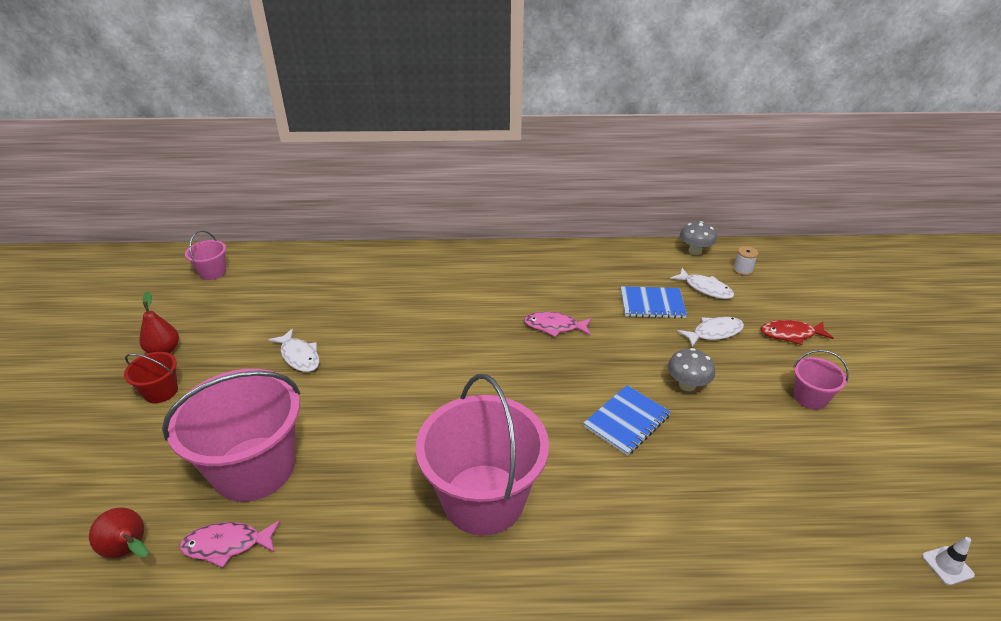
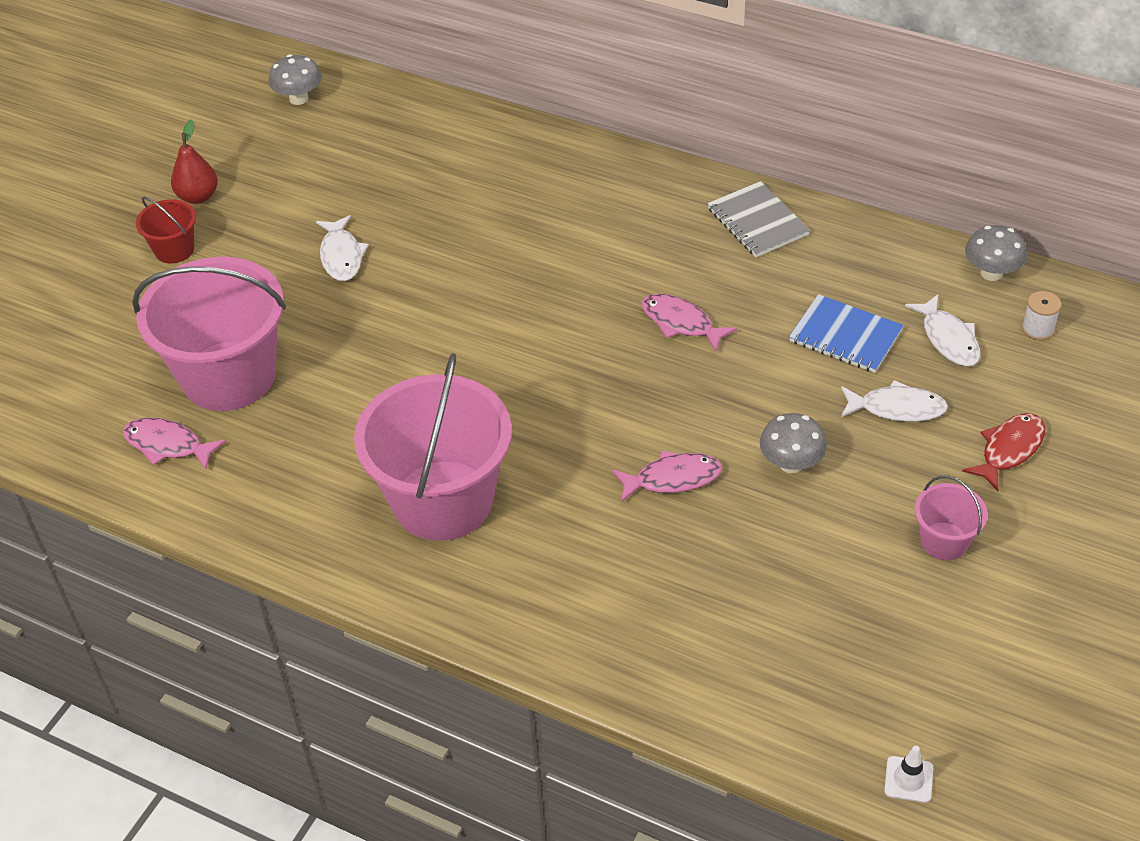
camera: 30 degrees right, 10 degrees up
red pear [89,507,148,558] -> none
pink bucket [185,230,226,280] -> grey mushroom [268,54,322,105]
blue notebook [583,385,671,456] -> pink fish [612,450,722,502]
red fish [761,320,834,345] -> red fish turned 105 degrees clockwise [962,413,1045,491]
none -> grey notebook [708,181,810,257]

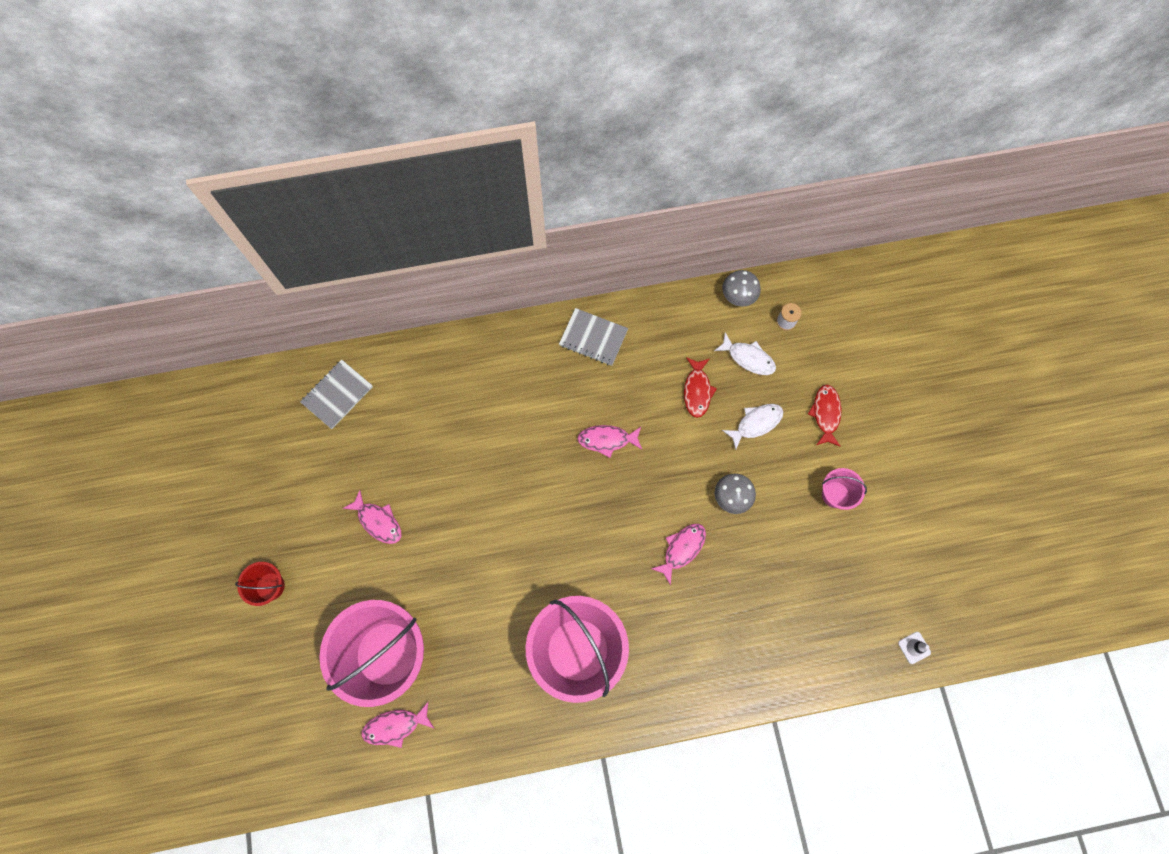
camera: 40 degrees left, 25 degrees up
red pear [171,119,218,204] -> none
grey mushroom [268,54,322,105] -> none
white fish [316,215,369,281] -> pink fish [343,490,401,544]
blue notebook [789,294,904,373] -> red fish [684,357,717,418]
none -> grey notebook [300,360,373,429]

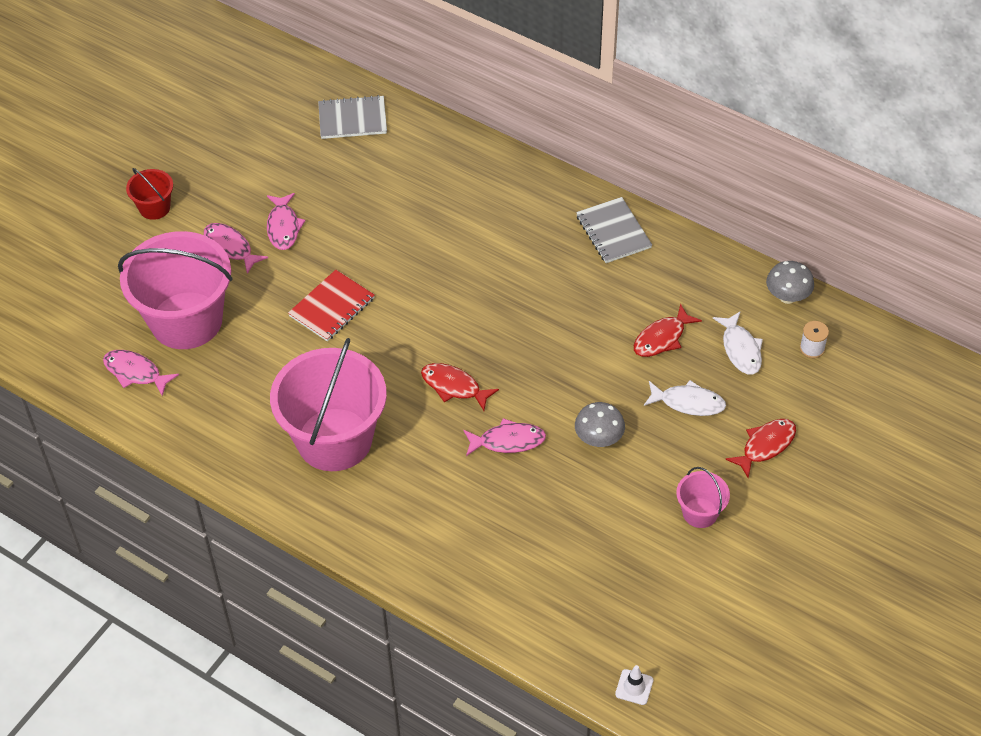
camera: 45 degrees right, 20 degrees down
pink fish [577,425,642,458] -> pink fish moved to [204,223,268,274]
none -> red notebook [288,270,375,341]
none -> red fish [421,363,499,411]

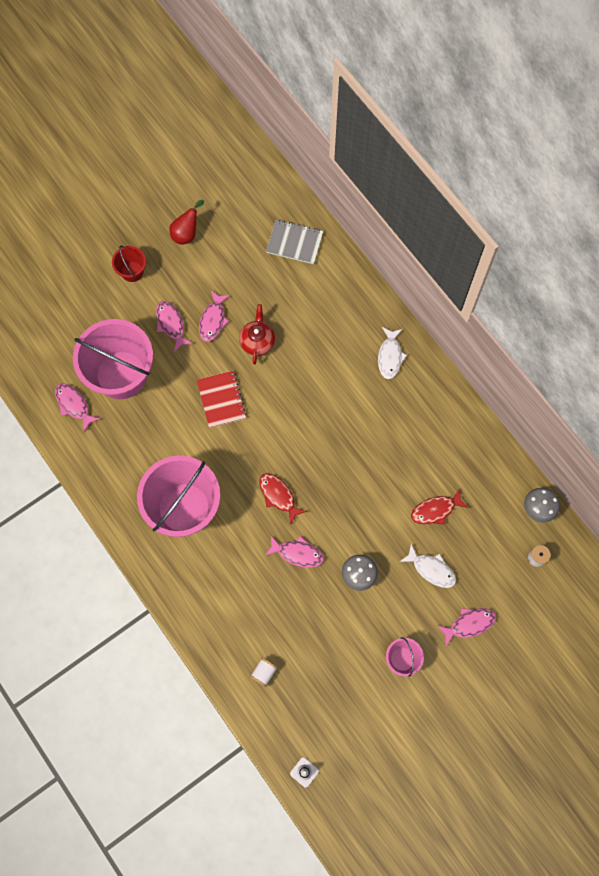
camera: 20 degrees right, 20 degrees up
red notebook [288,270,375,341] -> red notebook turned 75 degrees counterclockwise [197,371,246,428]
grey notebook [576,197,652,263] -> none
white fish [713,311,763,375] -> white fish moved to [378,327,407,379]
red fish [725,419,796,478] -> pink fish [437,608,496,646]
none -> red pear [169,200,204,245]
none -> red teapot [239,304,275,364]
none -> white spool [250,658,278,687]

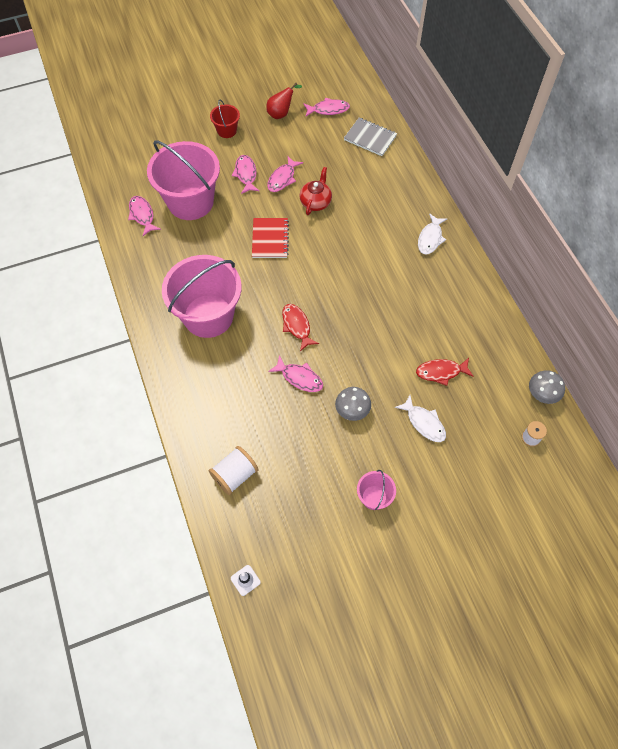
camera: 15 degrees right, 10 degrees down
white spool [250,658,278,687] -> white spool [209,446,259,495], size x1.67
pink fish [437,608,496,646] -> pink fish moved to [303,98,350,117]

